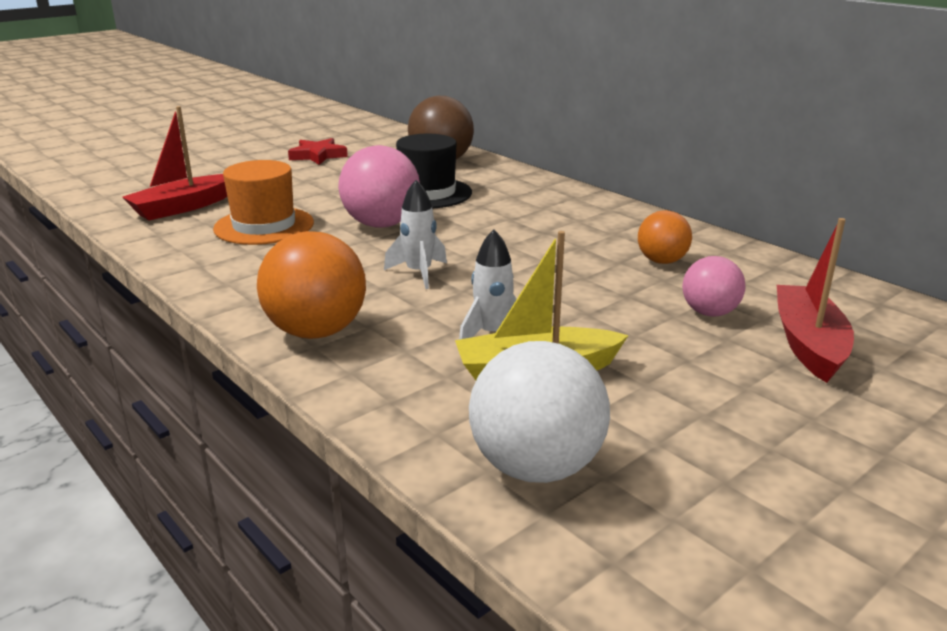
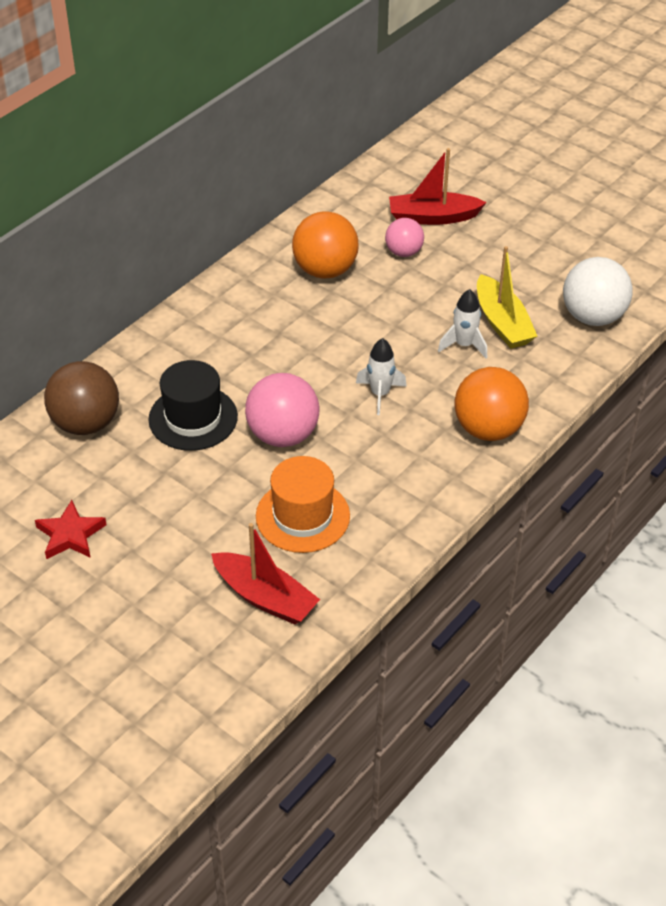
camera: 100 degrees left, 20 degrees up
orange ball [638,210,692,264] -> orange ball [292,211,359,279], size x1.67

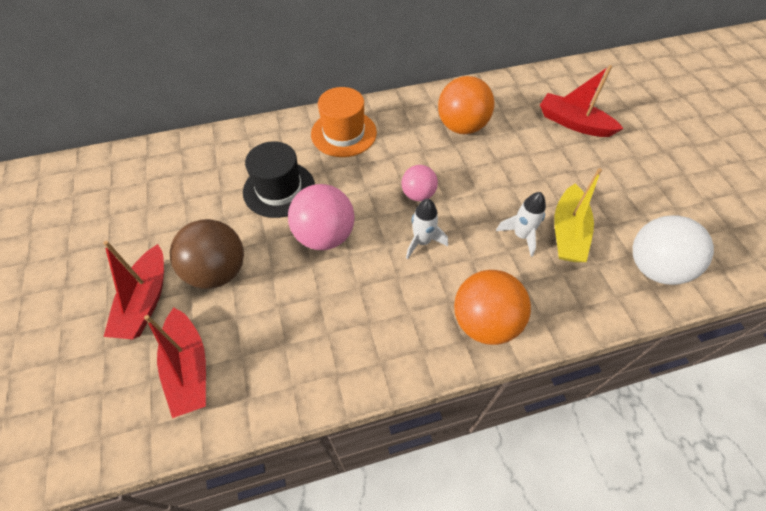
camera: 35 degrees right, 10 degrees up
red star [35,500,106,559] -> none
brown ball [44,361,119,435] -> brown ball moved to [170,219,244,289]
orange hat [256,456,350,553] -> orange hat moved to [311,87,377,157]
pink ball [385,218,424,257] -> pink ball moved to [401,165,438,201]
none -> red boat [103,241,164,339]

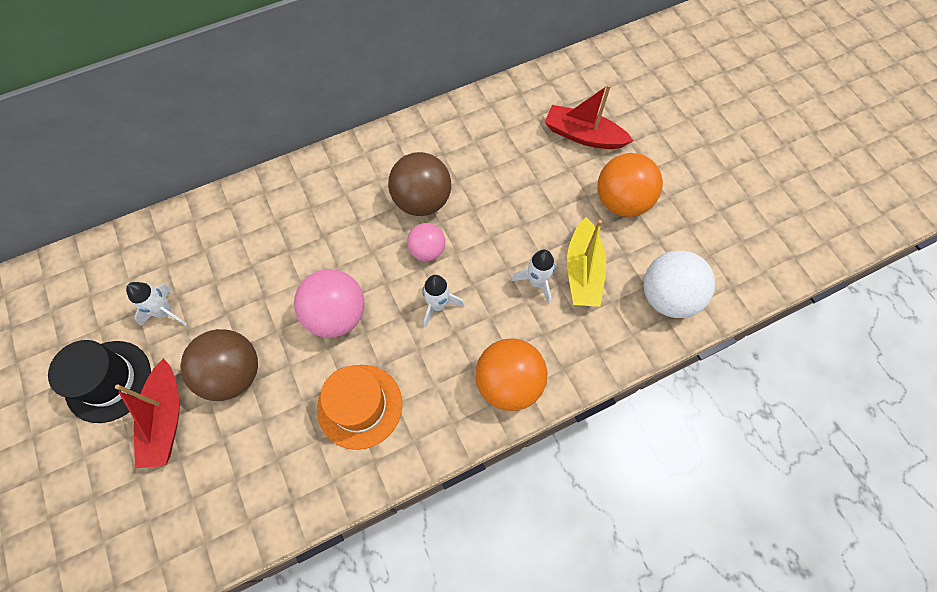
camera: 10 degrees left, 10 degrees up
red boat [144,307,206,418] -> none
black hat [243,141,315,218] -> black hat moved to [48,340,151,423]
orange hat [311,87,377,157] -> orange hat moved to [317,365,402,450]
orange ball [438,76,494,134] -> orange ball moved to [598,153,663,217]
none -> white rocket [126,282,187,326]
none -> brown ball [388,152,451,216]

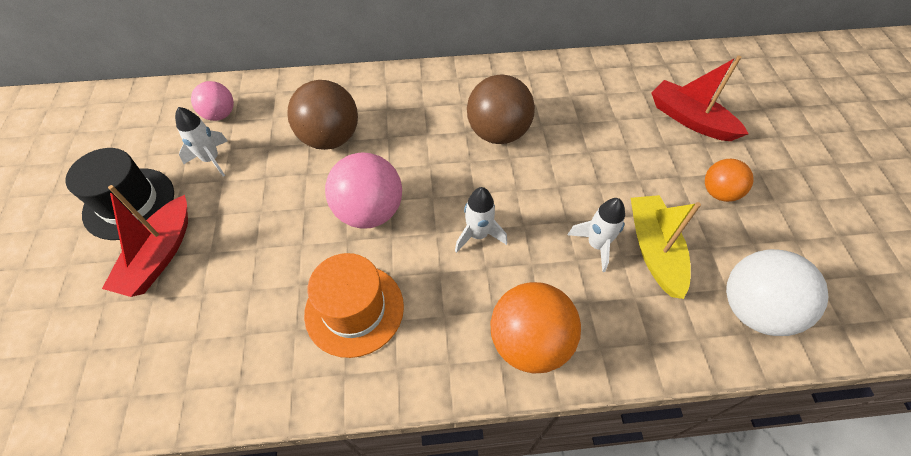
camera: 20 degrees right, 10 degrees down
brown ball [180,329,258,401] -> brown ball moved to [287,80,358,150]
pink ball [407,223,445,261] -> pink ball moved to [191,81,234,121]
yellow boat [567,217,606,307] -> yellow boat turned 150 degrees clockwise [631,195,701,299]
orange ball [598,153,663,217] -> orange ball [705,159,754,202], size x0.60

